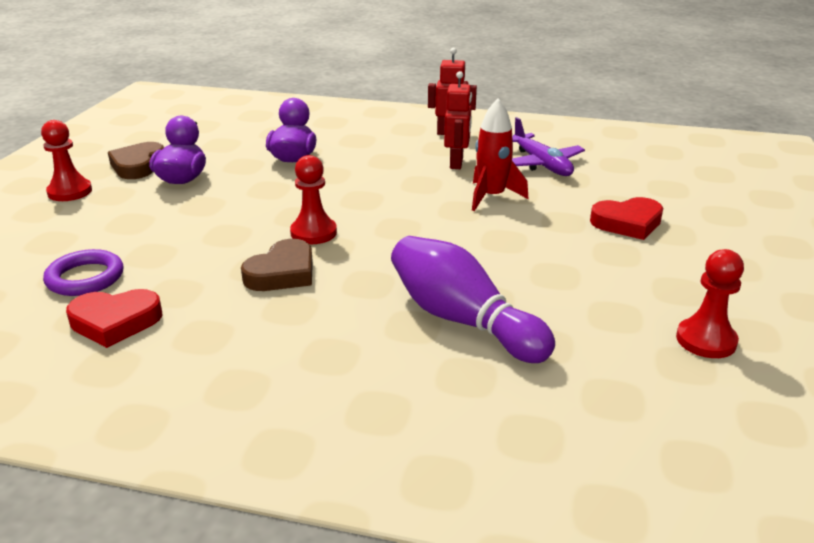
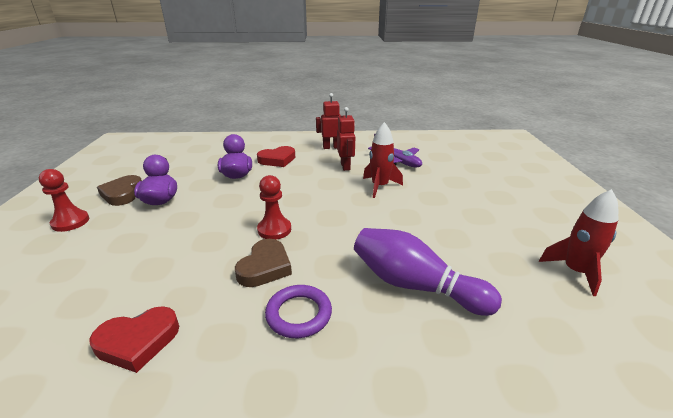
camera: 15 degrees left, 0 degrees up
purple ring [43,249,123,296] -> purple ring moved to [265,285,332,338]
red heart [590,197,663,240] -> red heart moved to [257,146,295,167]
red pawn [676,249,744,358] -> red rocket [539,189,618,296]

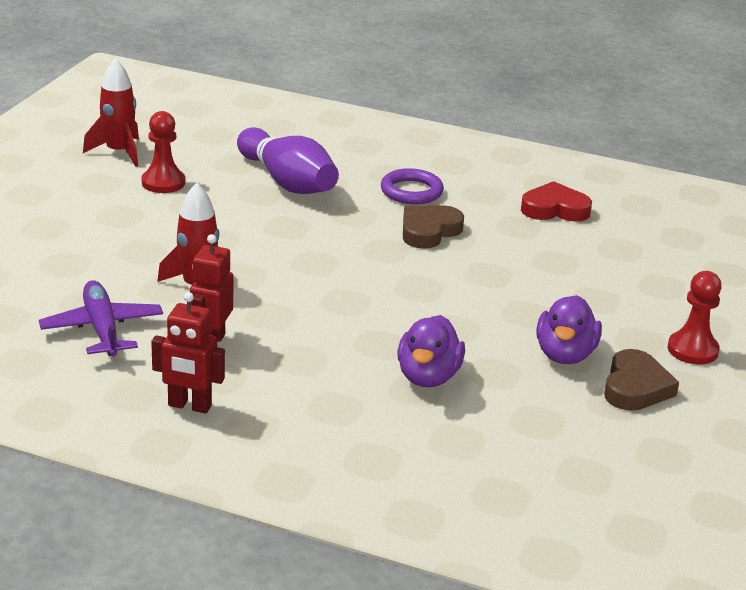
camera: 160 degrees left, 0 degrees up
red heart [257,146,295,167] -> none
red pawn [257,175,291,240] -> red pawn moved to [142,111,185,193]

